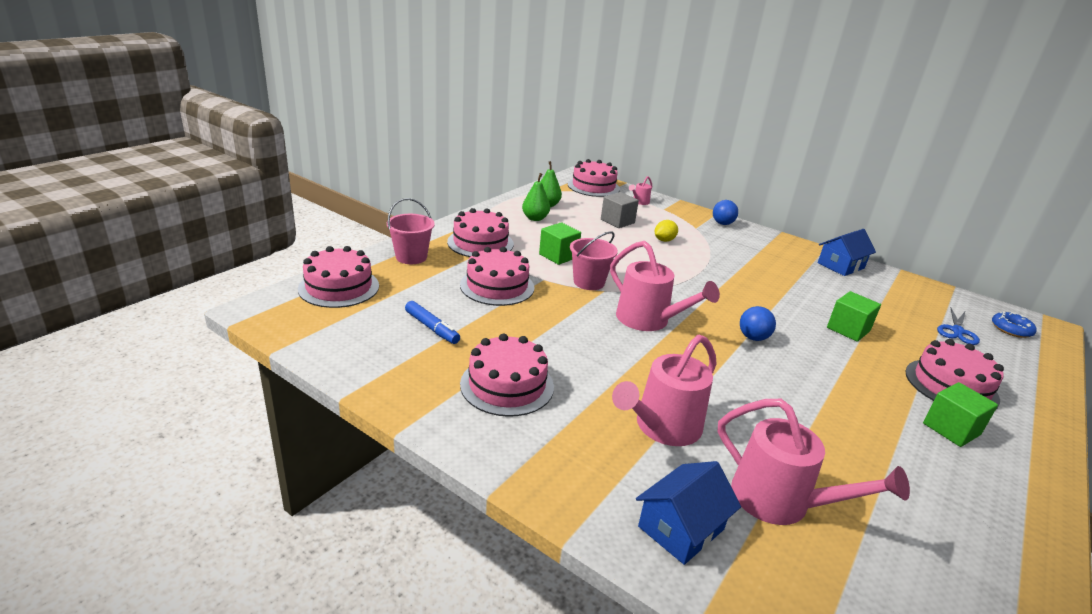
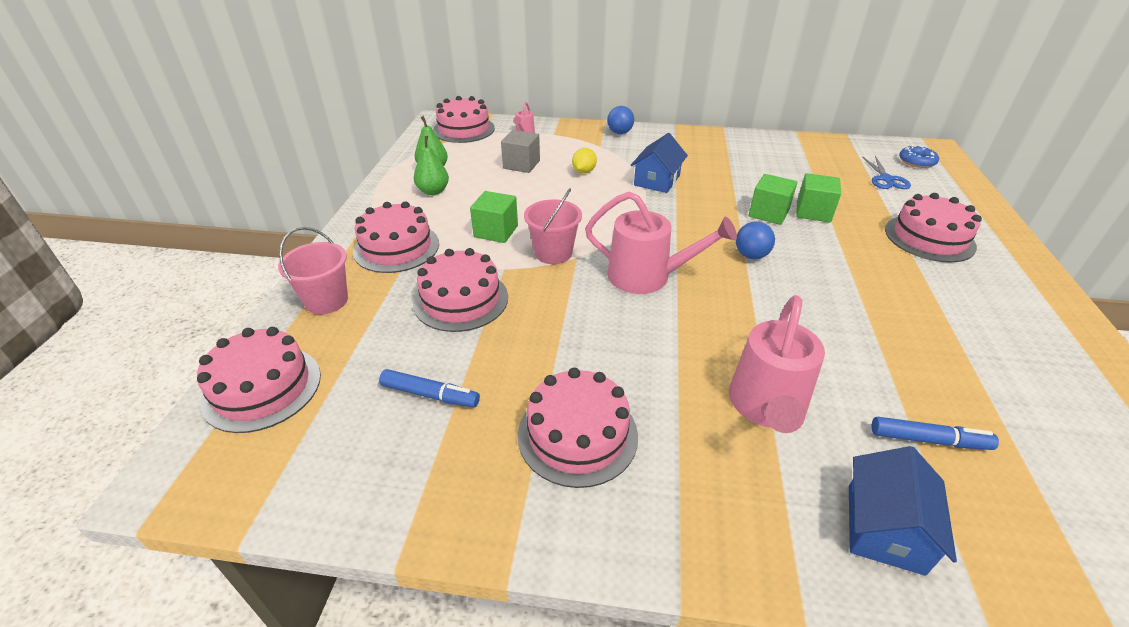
camera: 25 degrees left, 10 degrees up
pink watering can [718,399,910,525] -> blue marker [872,417,999,450]
blue house [818,229,876,276] -> blue house moved to [631,133,688,193]
green cube [923,382,998,447] -> green cube moved to [749,174,797,225]

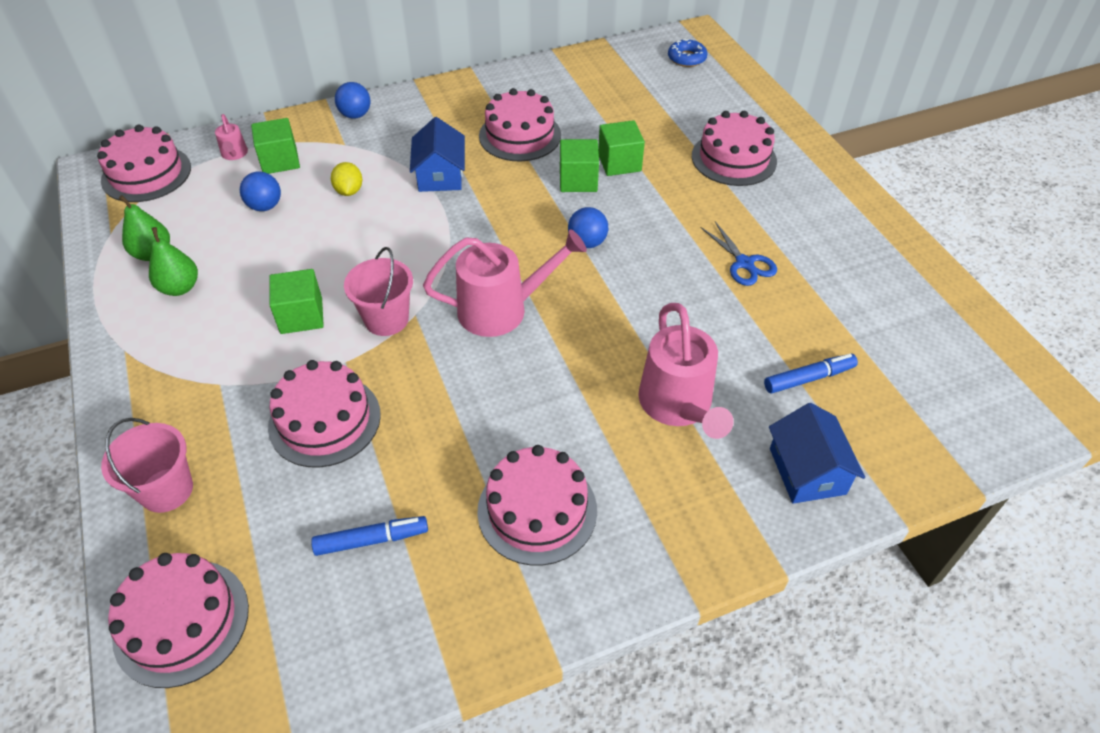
camera: 30 degrees left, 10 degrees up
pink cake [353,202,439,273] -> pink cake moved to [479,88,561,161]
grey cube [501,130,540,173] -> blue ball [240,171,281,211]
blue scissors [863,156,911,189] -> blue scissors moved to [701,221,777,286]
none -> green cube [251,118,300,174]

